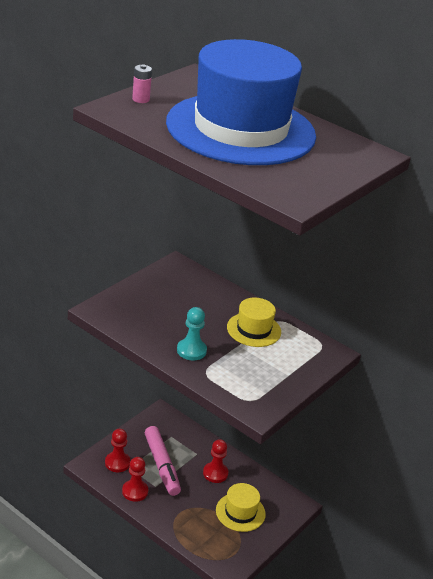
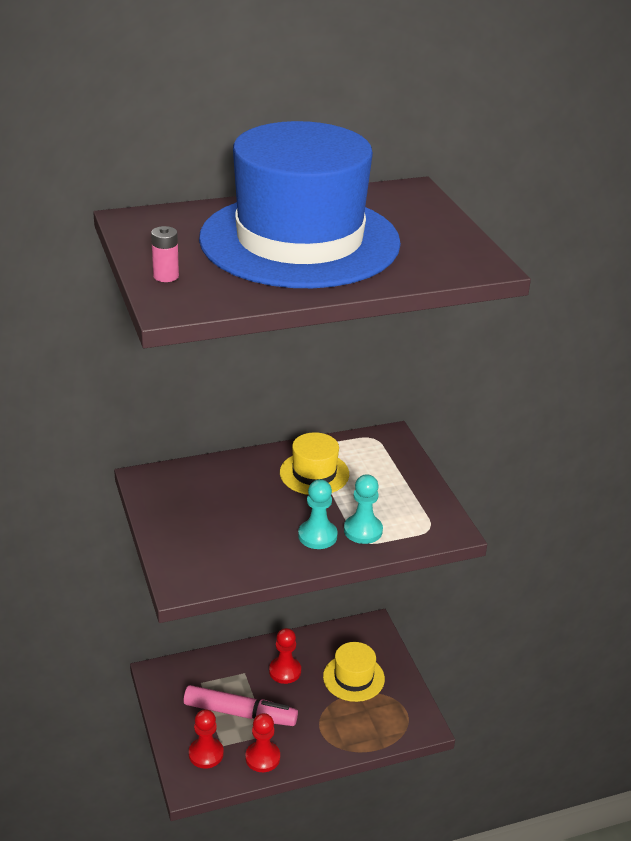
camera: 55 degrees left, 0 degrees up
none -> turquoise pawn [344,474,383,544]

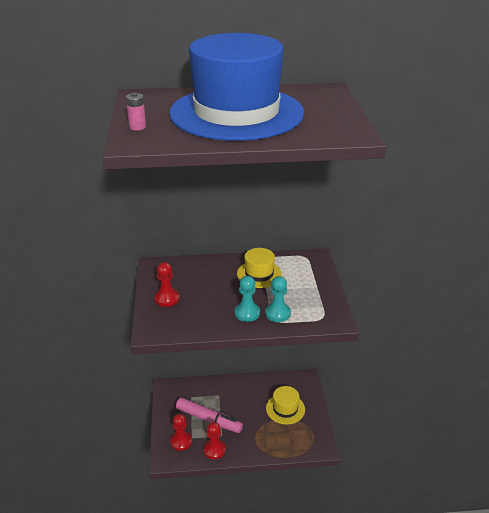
camera: 15 degrees right, 0 degrees up
red pawn [269,628,301,684] -> red pawn moved to [154,262,180,307]

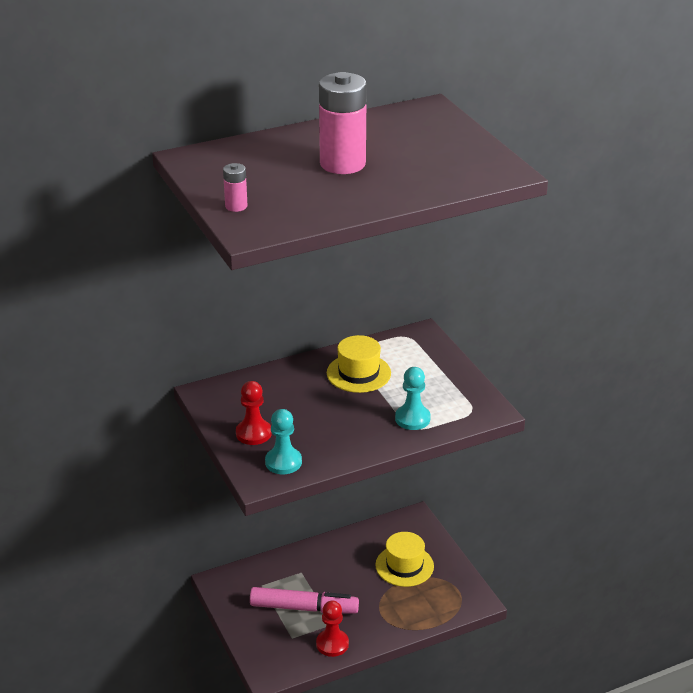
camera: 20 degrees left, 0 degrees up
blue hat [169,33,304,141] -> pink battery [319,72,367,174]
red pawn [170,414,192,451] -> none
turquoise pawn [235,276,260,322] -> turquoise pawn moved to [265,409,302,474]

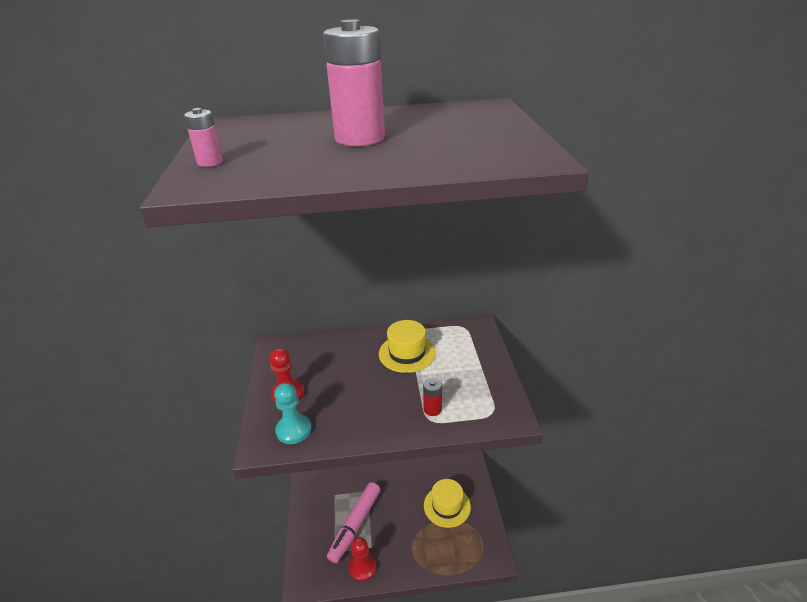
camera: 20 degrees right, 0 degrees up
pink marker [250,587,359,614] -> pink marker turned 90 degrees clockwise [327,482,381,563]
turquoise pawn [395,367,431,430] -> red battery [423,378,442,416]

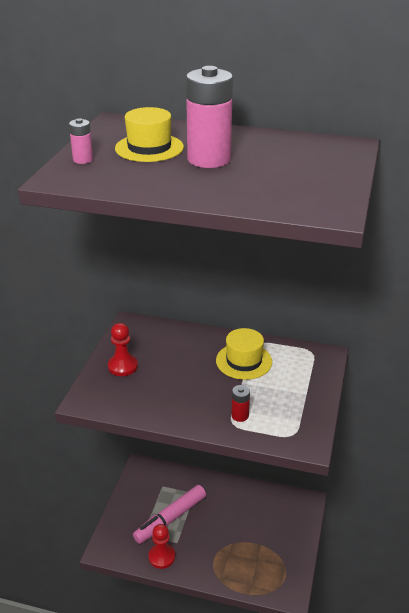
camera: 20 degrees right, 0 degrees up
turquoise pawn [274,383,311,444] -> none
yellow hat [424,479,471,528] -> yellow hat moved to [115,107,184,162]

